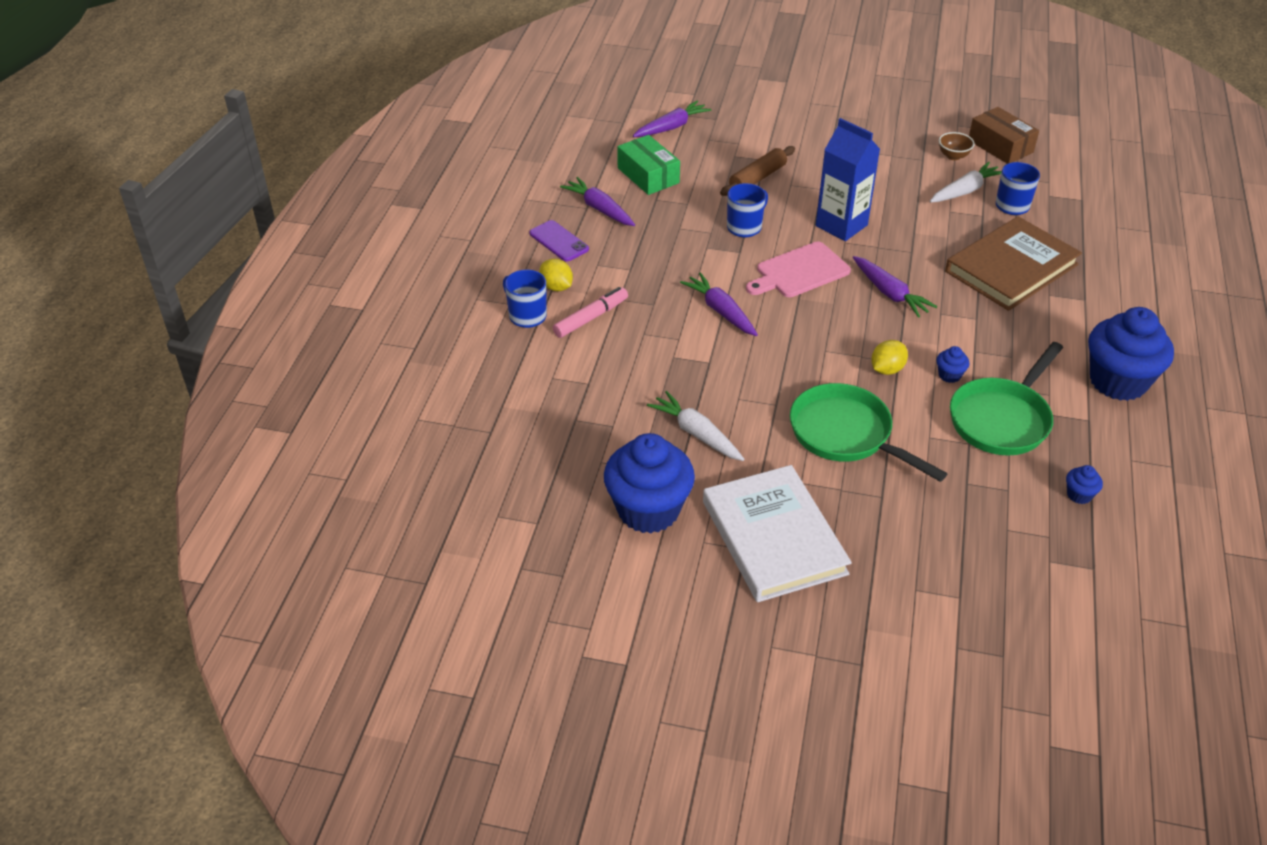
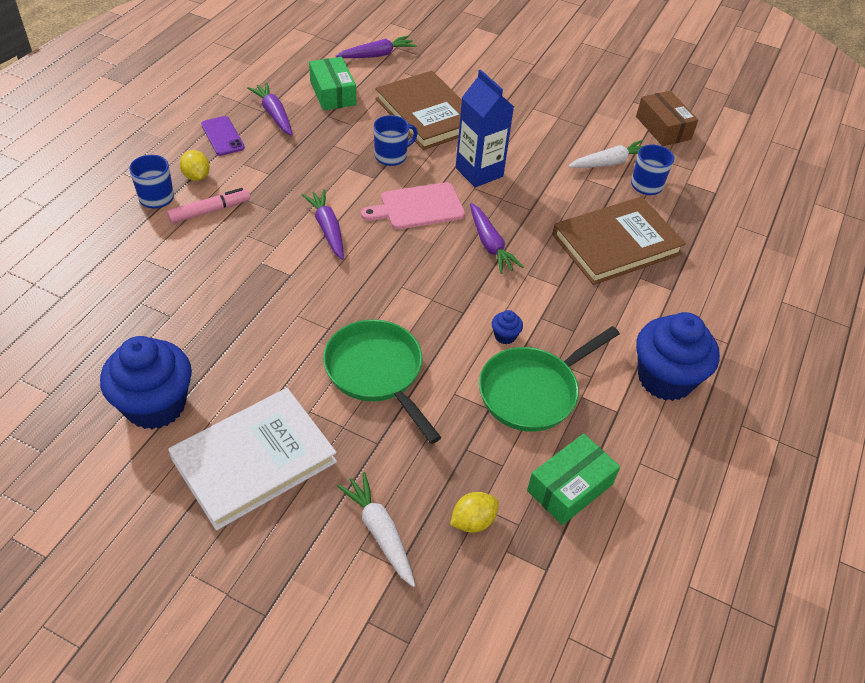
camera: 10 degrees right, 5 degrees up
white carrot [647,391,744,461] -> white carrot moved to [337,472,416,587]
white book [703,465,852,602] -> white book turned 60 degrees clockwise [168,388,337,530]
brown rolling pin [720,146,795,196] -> brown book [375,71,462,150]
yellow lemon [871,340,908,375] -> yellow lemon moved to [450,492,499,533]
brown bowl [939,132,974,160] -> none
blue cupcake [1066,465,1103,504] -> green box [527,434,620,525]

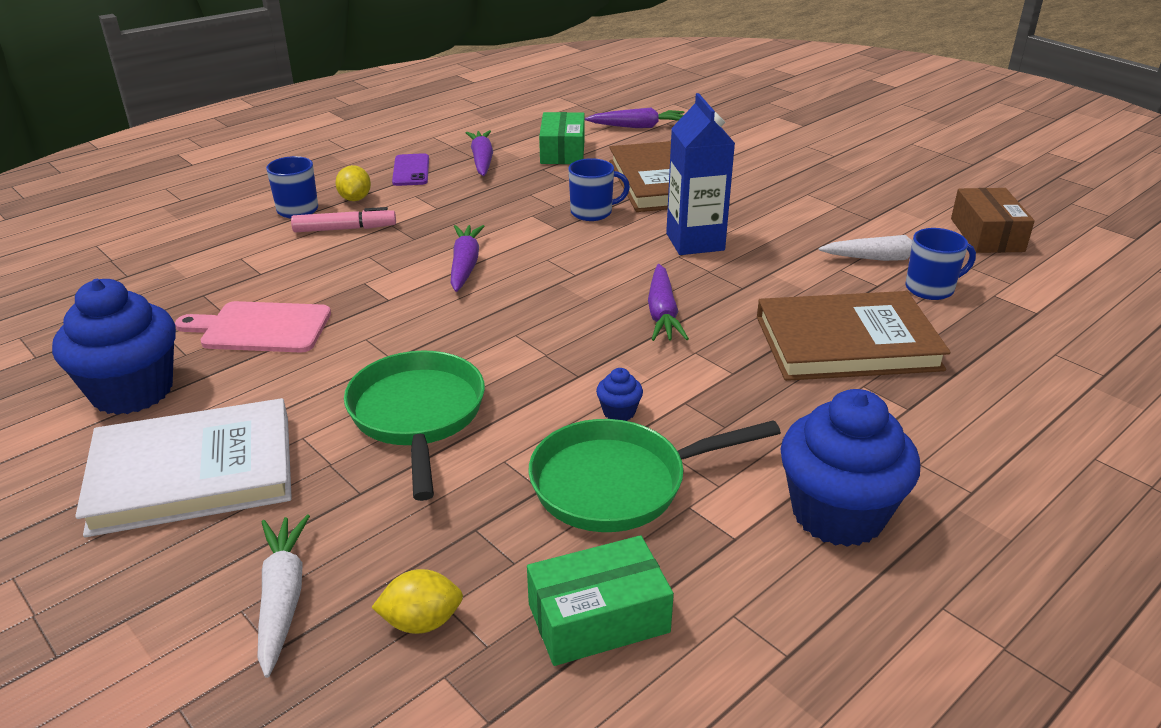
camera: 25 degrees right, 15 degrees down
pink cutting board [361,182,465,229] -> pink cutting board moved to [175,301,331,352]

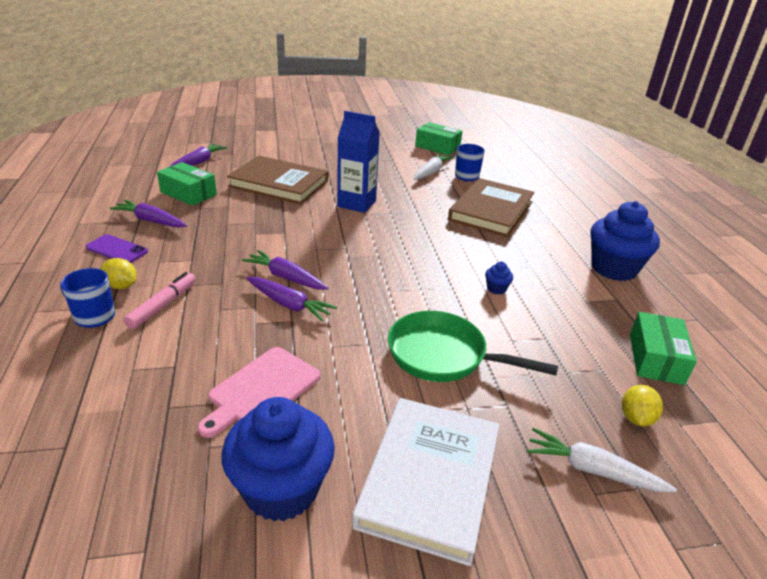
camera: 60 degrees left, 0 degrees up
green pan [528,419,781,532] -> none
blue mug [568,158,630,221] -> none
purple carrot [648,264,689,341] -> purple carrot moved to [246,277,337,321]
brown box [951,188,1035,253] -> green box [415,122,462,155]

